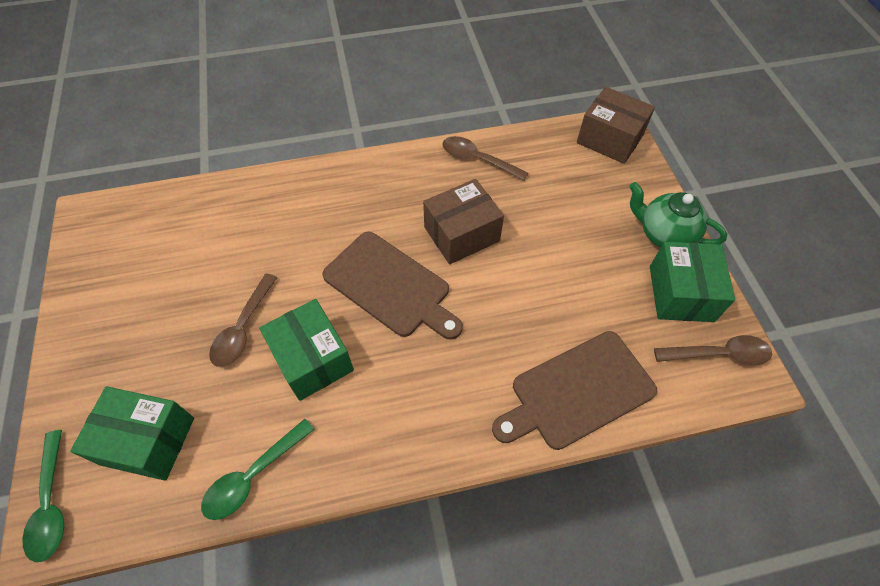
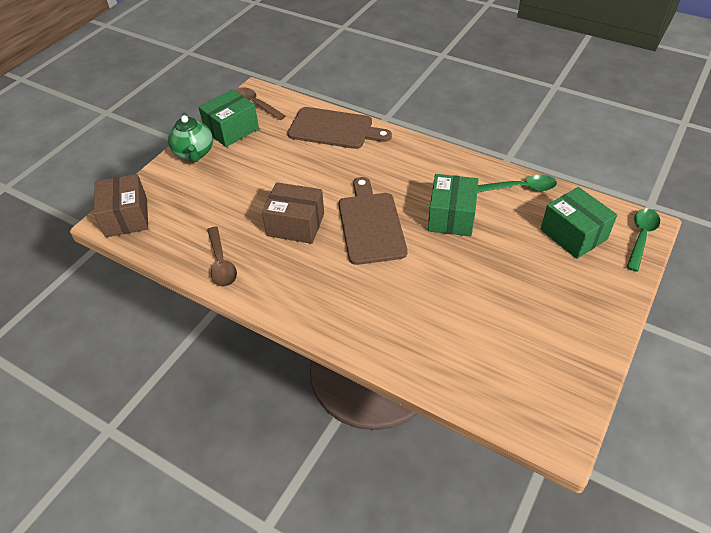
camera: 135 degrees left, 10 degrees down
brown spoon [209,274,277,367] -> none

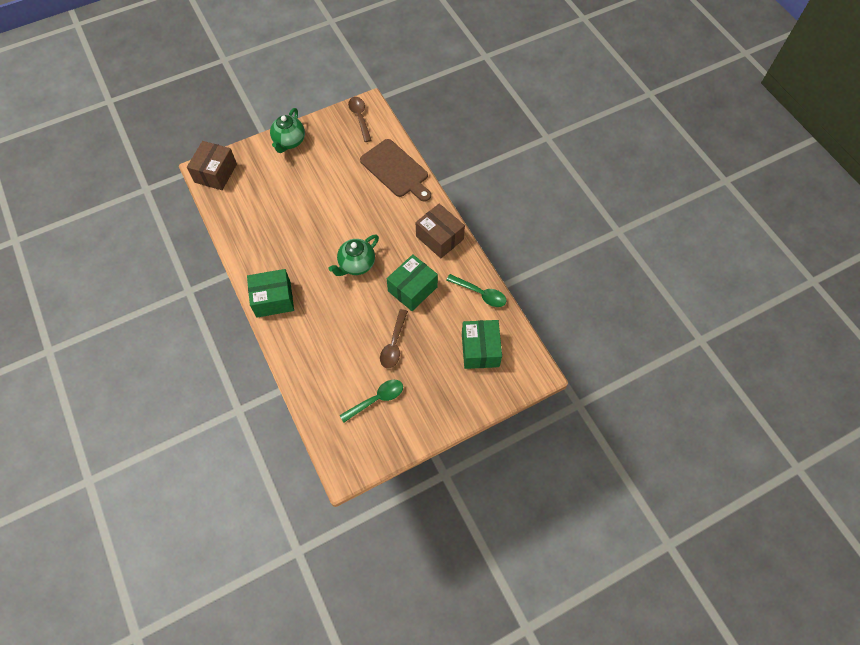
camera: 30 degrees right, 15 degrees up
green box [198,89,259,147] -> green box moved to [247,269,294,318]
brown spoon [207,227,237,287] -> brown spoon moved to [380,309,408,368]
brown box [262,182,324,244] -> brown box moved to [416,203,465,258]
brown cutting board [339,177,407,265] -> green teapot [329,235,379,276]
green spoon [626,208,660,271] -> green spoon moved to [339,380,403,422]

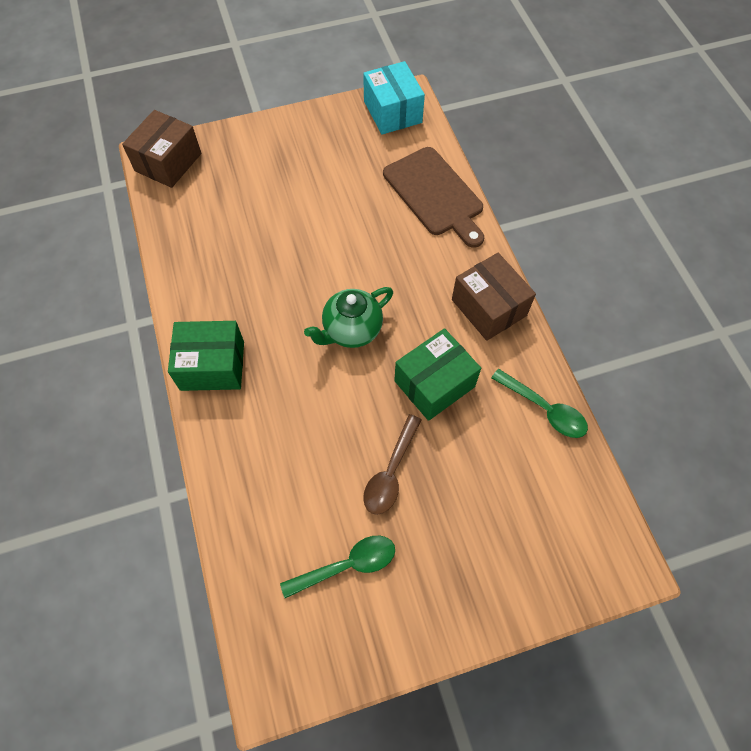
camera: 10 degrees right, 0 degrees up
green teapot [270,108,305,153] -> none
brown spoon [348,97,371,142] -> turquoise box [363,61,425,135]
green box [462,320,502,369] -> none

